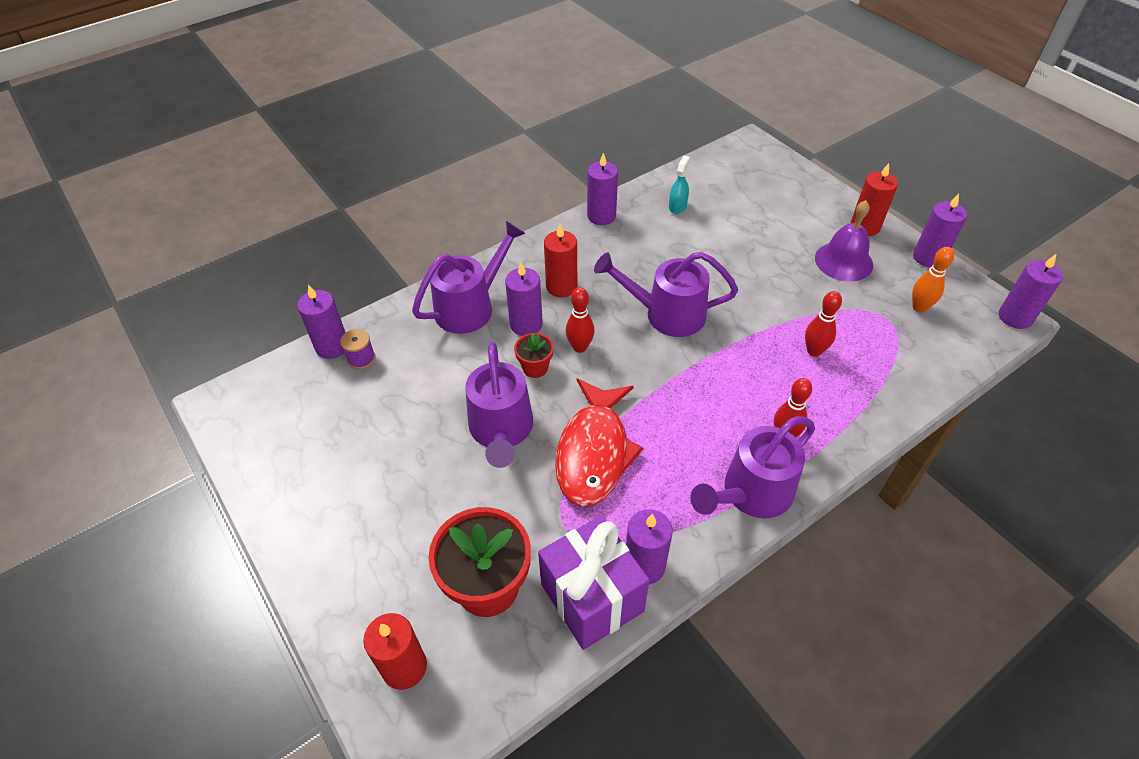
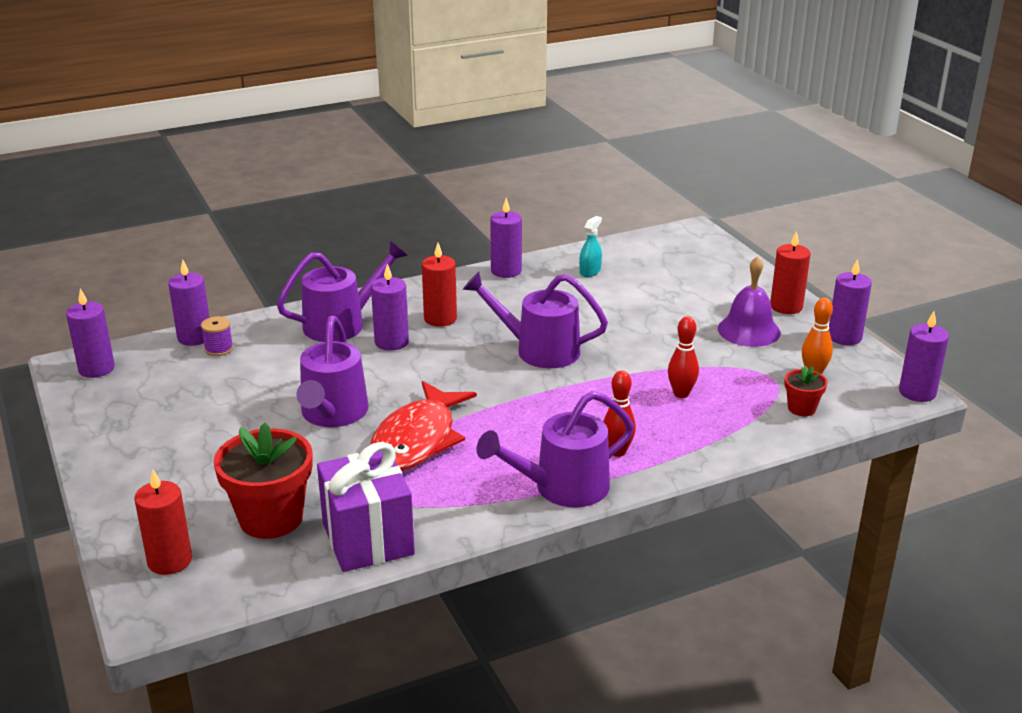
camera: 10 degrees right, 20 degrees down
red flower pot [514,333,554,378] -> red flower pot moved to [784,366,828,416]
red bowling pin [566,287,595,353] -> none
purple candle [626,509,673,584] -> purple candle moved to [66,288,115,378]

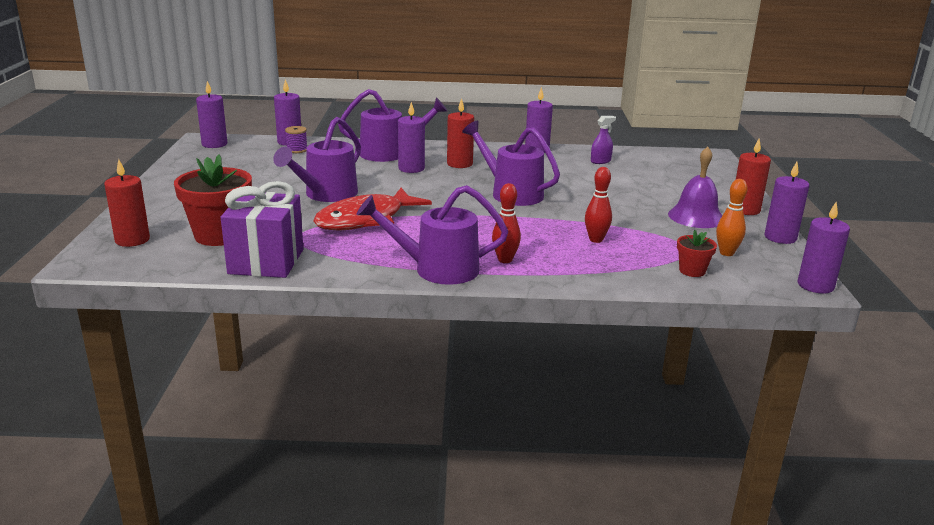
camera: 25 degrees right, 5 degrees down
turquoise spray bottle [579,216,602,277] -> purple spray bottle [591,116,616,164]

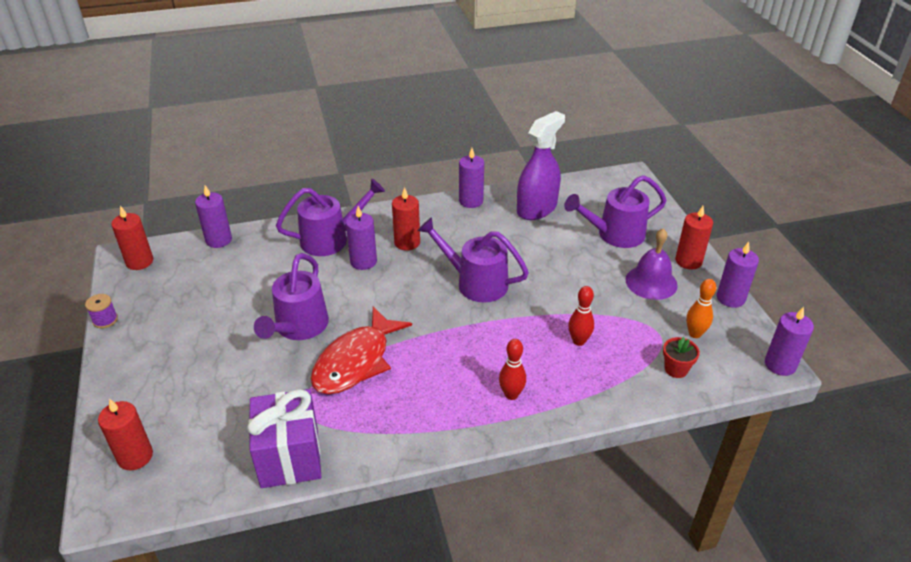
camera: 15 degrees left, 15 degrees up
red flower pot [174,154,252,246] -> none
purple candle [196,81,227,148] -> red candle [111,206,153,270]
purple spool [285,126,307,153] -> purple spool moved to [85,294,118,328]
purple watering can [356,185,508,285] -> purple watering can moved to [564,175,666,248]
purple spray bottle [591,116,616,164] -> purple spray bottle [517,111,565,220], size x2.21

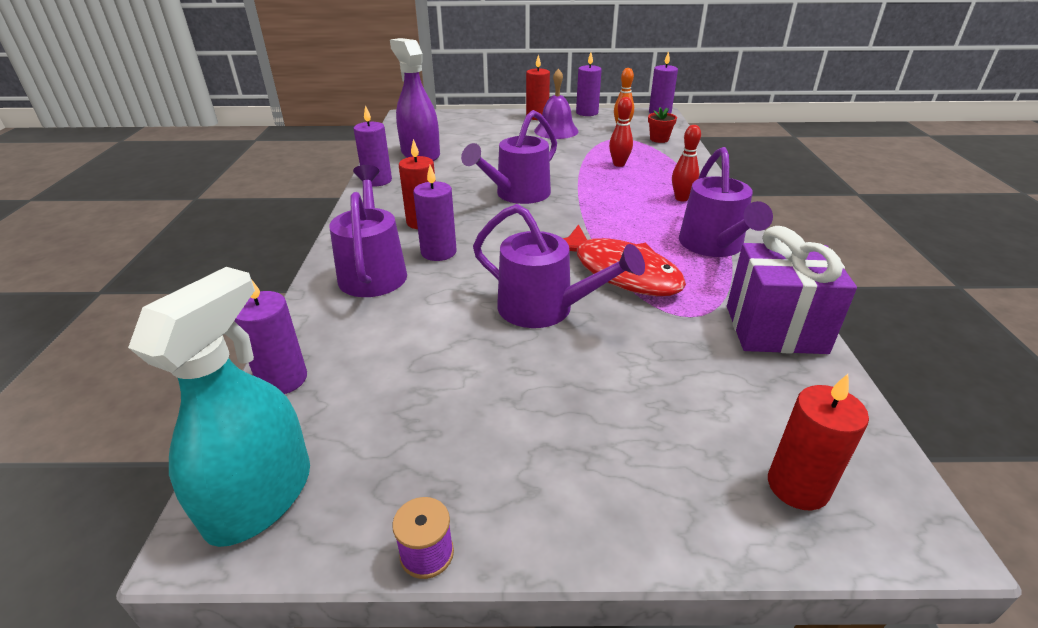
camera: 75 degrees left, 5 degrees down
red candle [111,206,153,270] -> turquoise spray bottle [128,267,310,547]
purple watering can [564,175,666,248] -> purple watering can moved to [679,147,773,257]

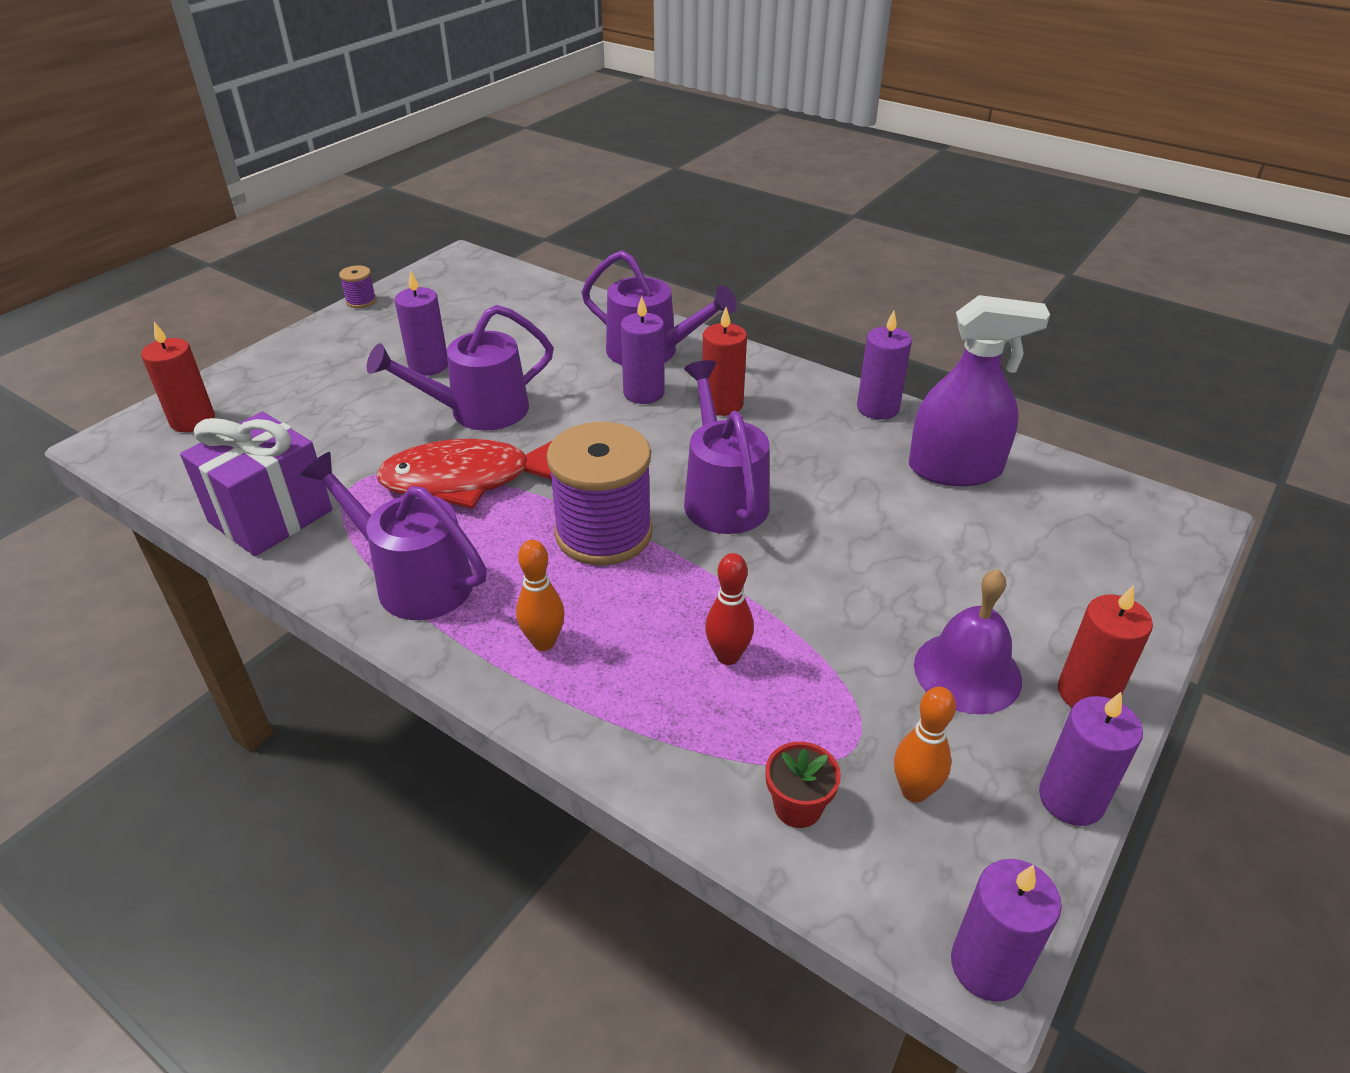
camera: 125 degrees right, 5 degrees up
turquoise spray bottle [128,267,310,547] -> none
purple candle [234,279,307,394] -> purple candle moved to [395,270,448,376]
red bowling pin [672,125,701,201] -> orange bowling pin [516,540,565,651]
none -> purple spool [546,422,653,565]

